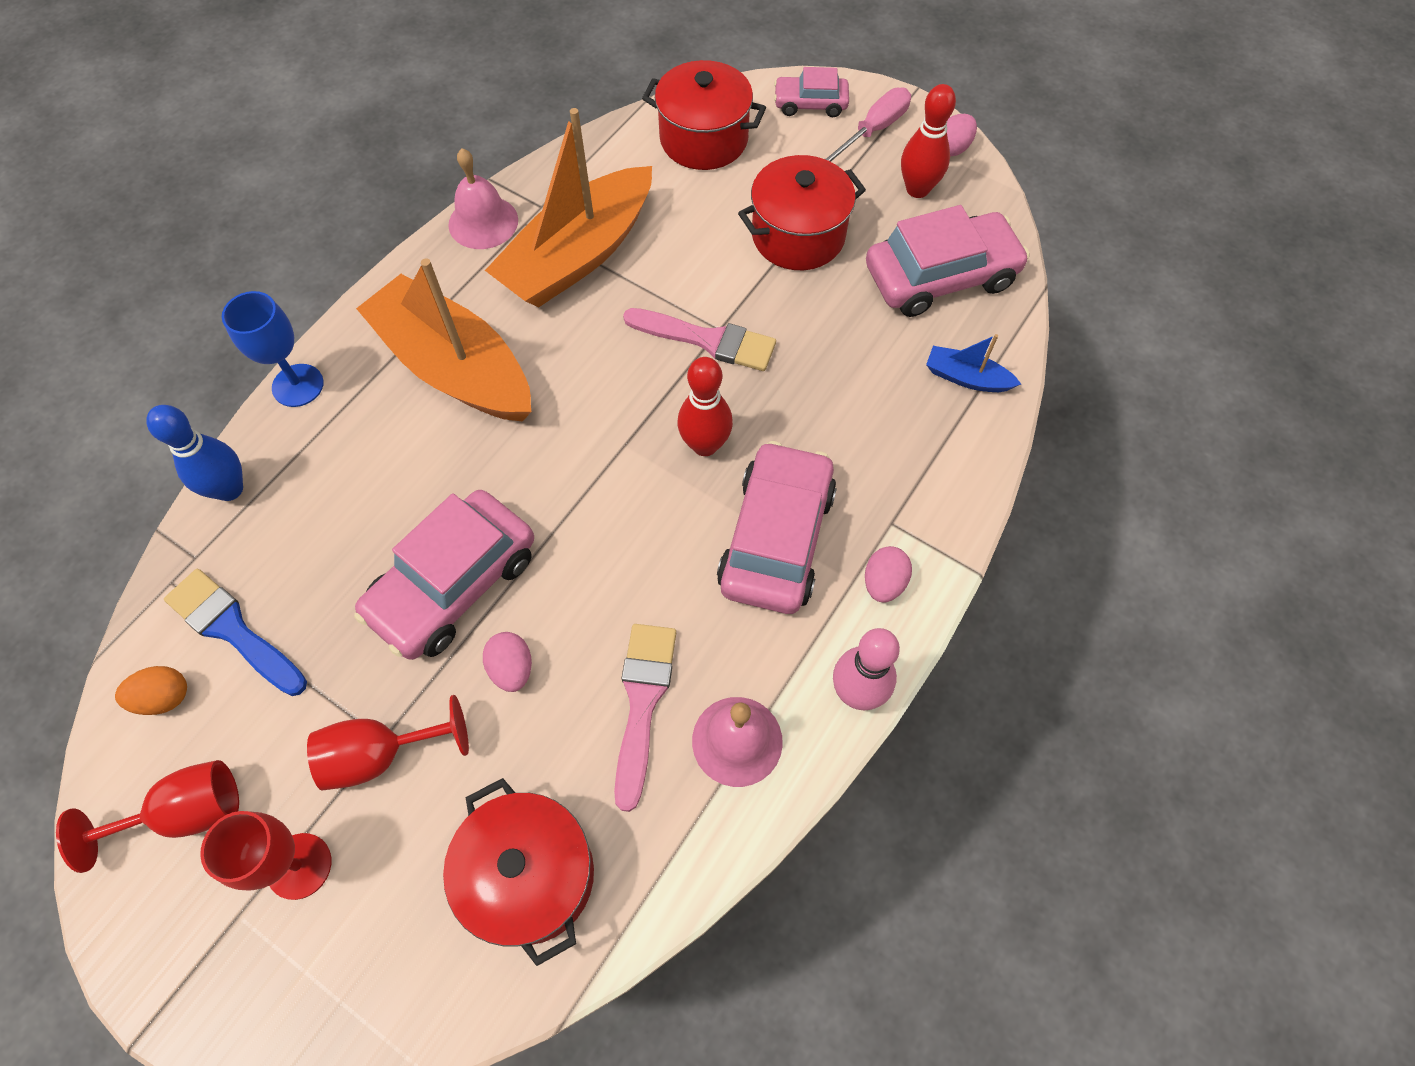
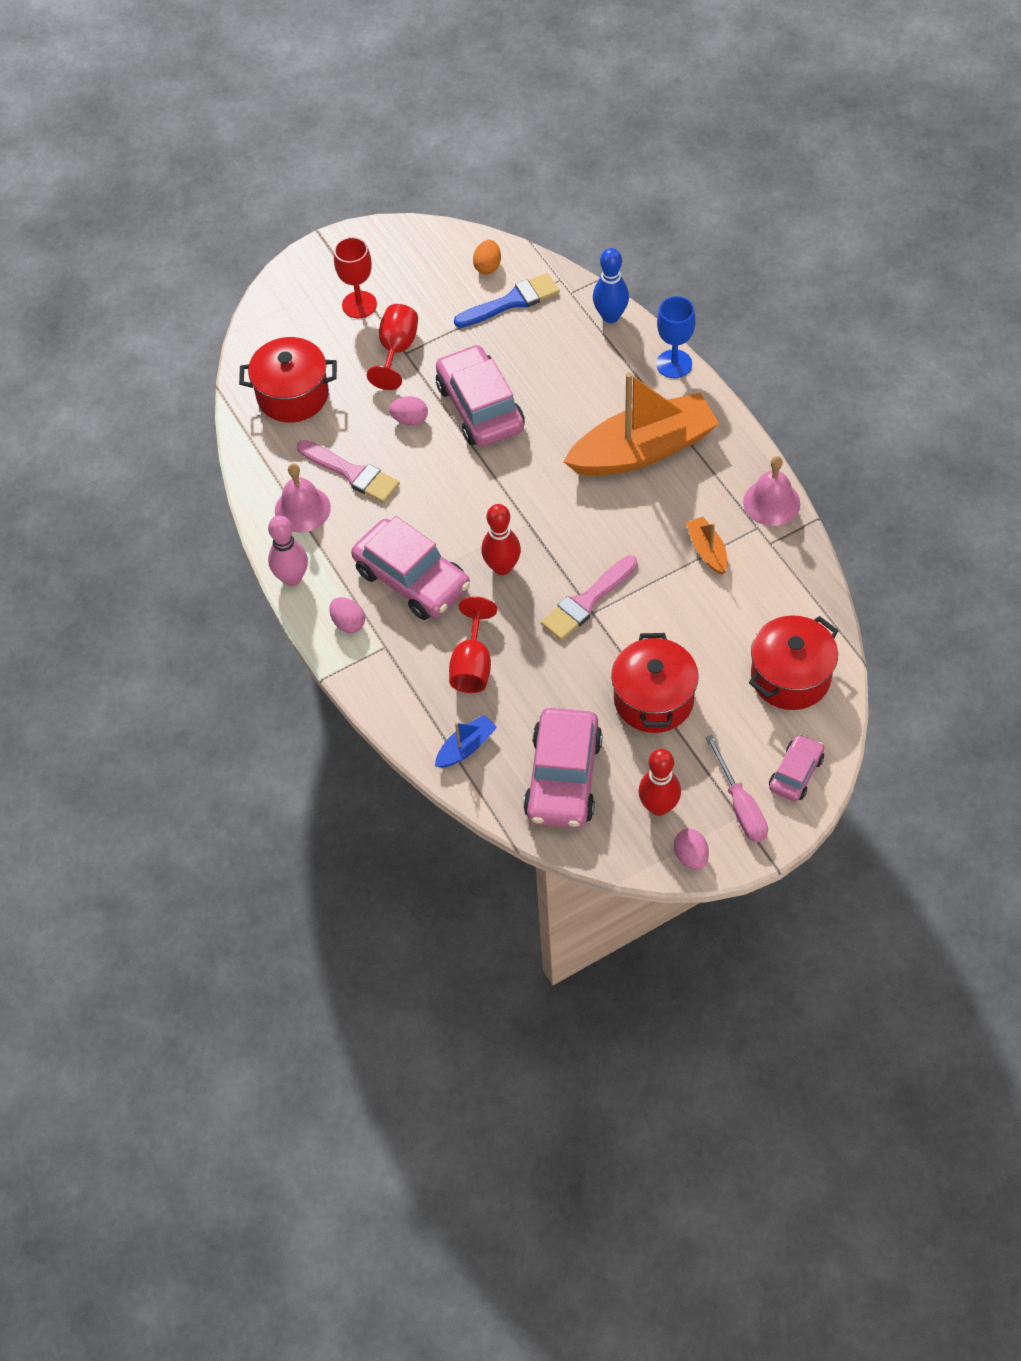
camera: 120 degrees right, 5 degrees down
red goblet [56,760,239,873] -> red goblet moved to [449,596,497,693]
orange boat [485,108,652,307] -> orange boat [686,517,727,575], size x0.43

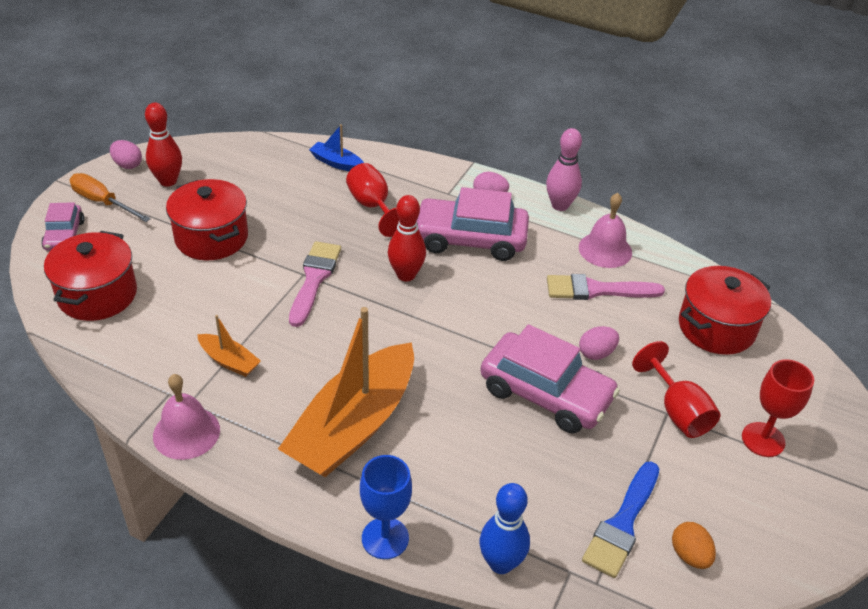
camera: 140 degrees right, 15 degrees down
blue boat [435,715,497,768] -> blue boat turned 105 degrees clockwise [309,124,364,171]
pink car [523,708,603,828] -> none
pink screwdriver [705,735,768,842] -> orange screwdriver [70,173,151,222]

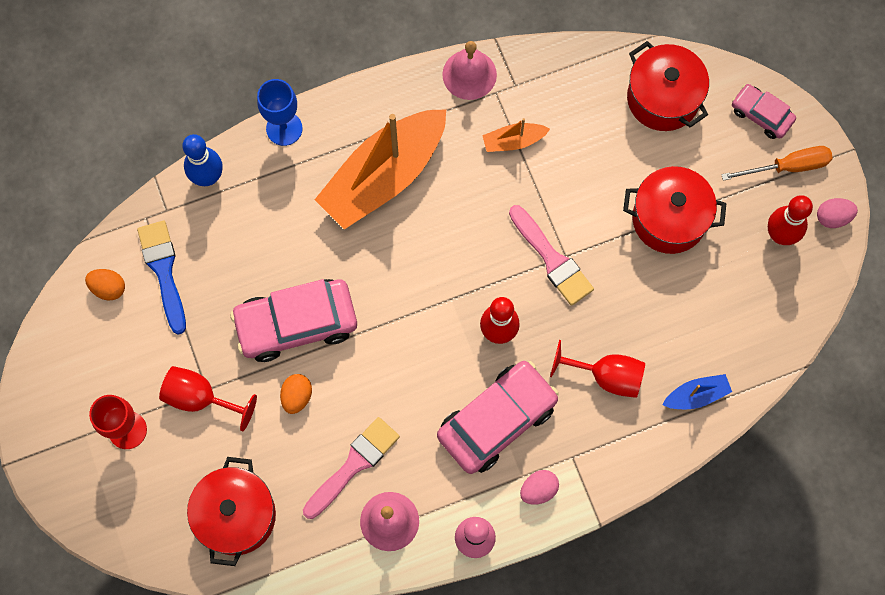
camera: 135 degrees right, 30 degrees up
orange boat [278,307,414,477] -> orange boat turned 120 degrees counterclockwise [315,109,447,229]
pink egg [579,326,619,360] -> orange egg [280,374,312,414]

